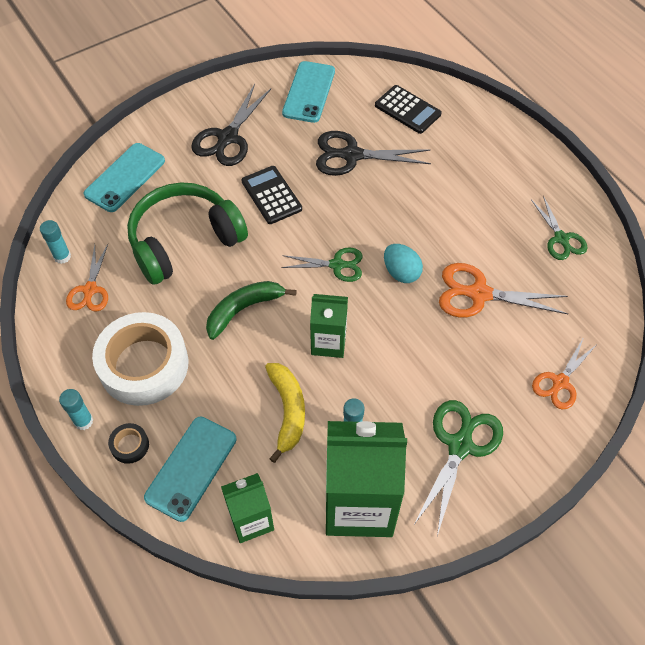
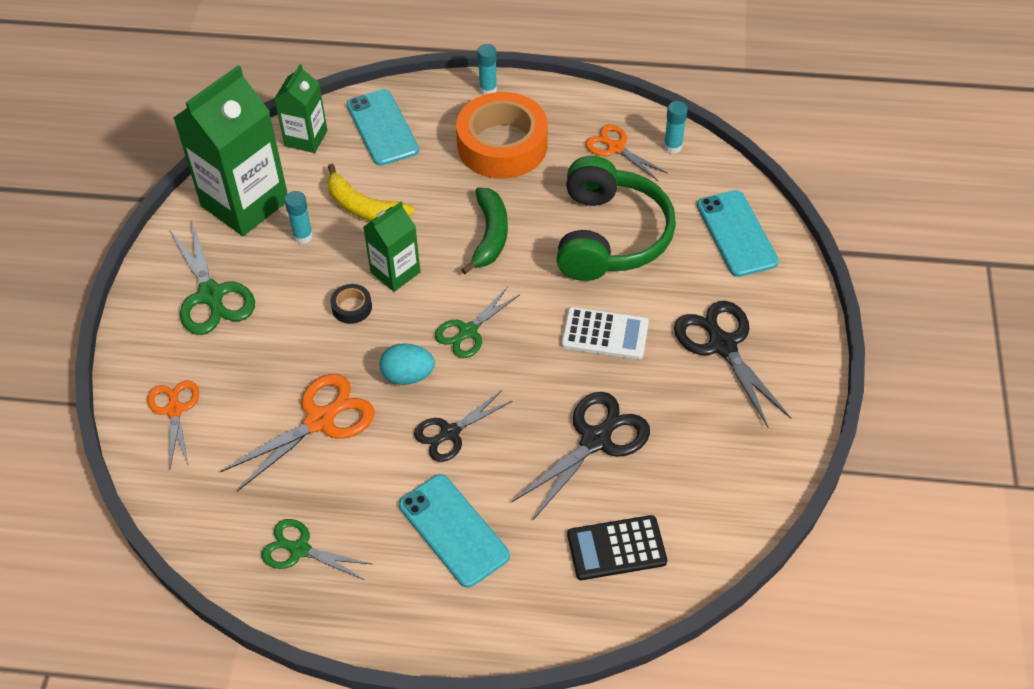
camera: 130 degrees right, 5 degrees down
white tape [92,312,188,406] -> orange tape [456,92,548,179]
black tape [108,423,149,464] -> black tape moved to [330,284,372,324]
black calculator [242,166,302,224] -> white calculator [561,307,649,360]
turquoise phone [282,61,335,123] -> turquoise phone moved to [399,474,510,588]
none -> black scissors [414,390,513,462]

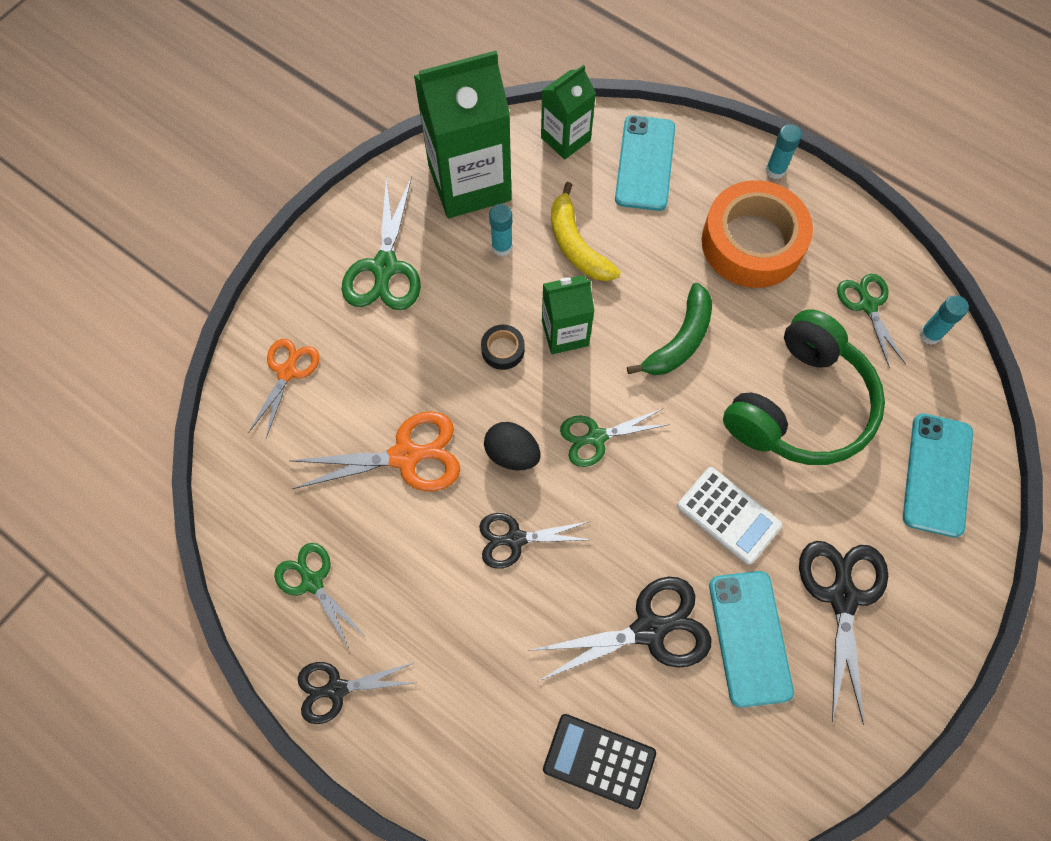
camera: 30 degrees right, 15 degrees up
turquoise egg [380,343,435,385] -> black egg [484,422,540,471]
turquoise phone [399,474,510,588] -> turquoise phone moved to [709,571,794,708]
orange scissors [585,125,668,181] -> green scissors [837,274,906,368]
none -> black scissors [298,662,416,724]

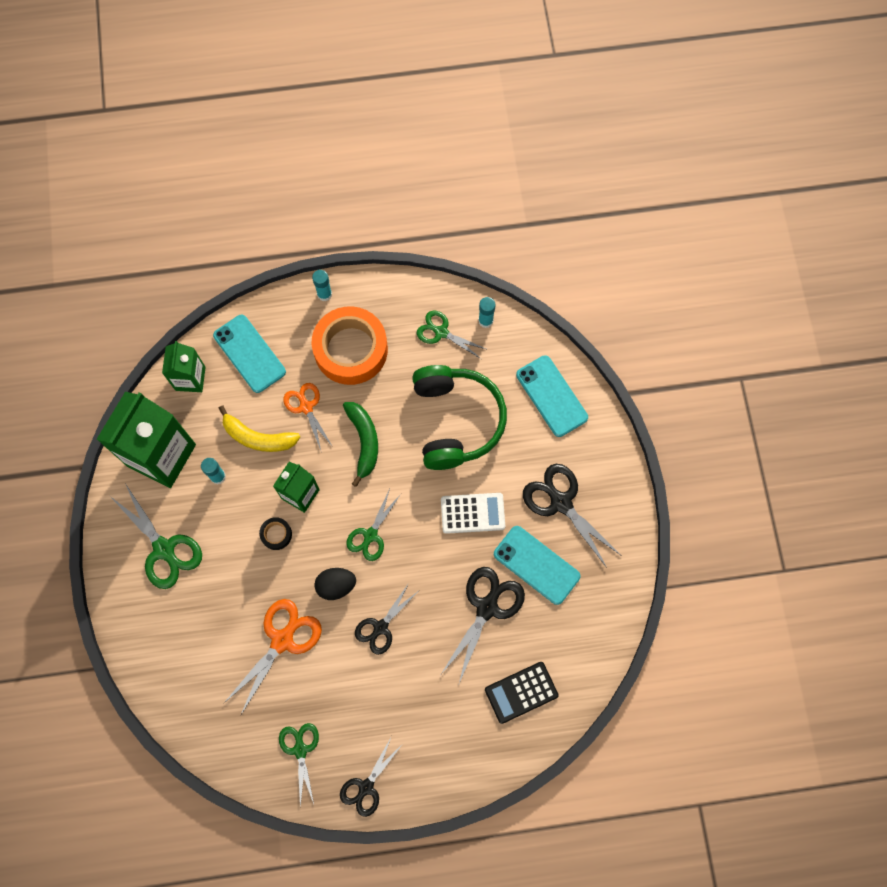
camera: 45 degrees left, 5 degrees up
orange scissors [248,339,319,438] -> orange scissors moved to [283,383,333,450]
green scissors [274,543,366,649] -> green scissors turned 75 degrees clockwise [279,723,319,807]

